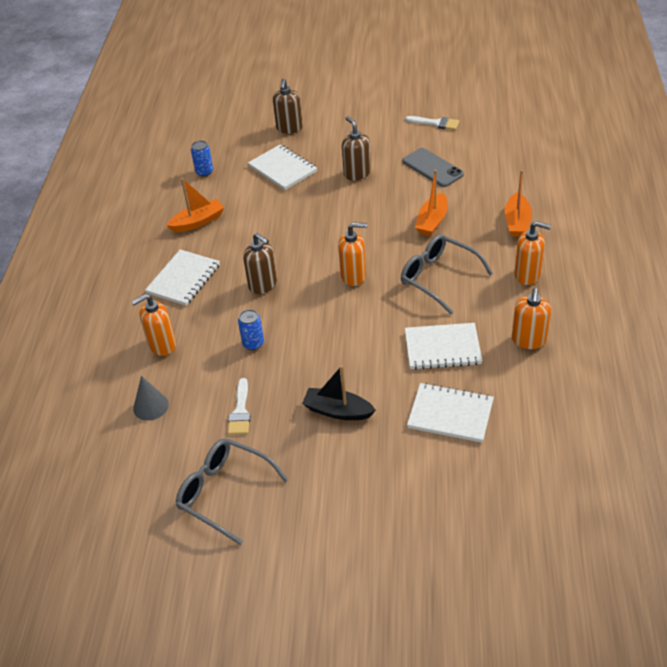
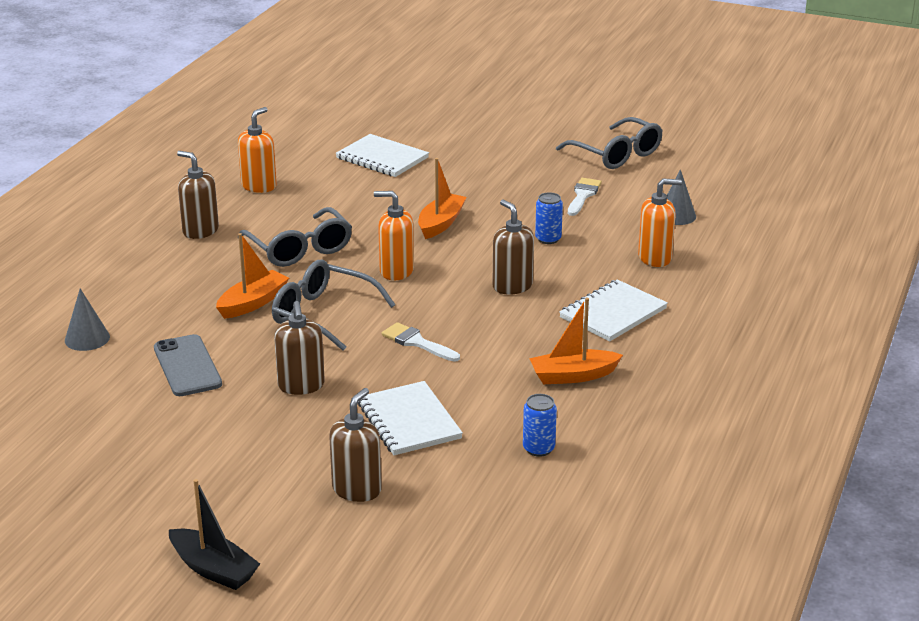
camera: 165 degrees left, 15 degrees down
black boat [302,365,376,420] -> black boat moved to [169,479,260,590]
white brush [405,116,459,130] -> white brush moved to [382,322,460,362]
white notebook [405,323,482,370] -> none
orange boat [505,170,532,237] -> orange boat moved to [418,158,467,239]
orange soap dispenser [514,221,551,285] -> brown soap dispenser [177,151,219,239]
none -> grey cone [65,289,110,351]
none -> grey glasses [272,260,396,351]

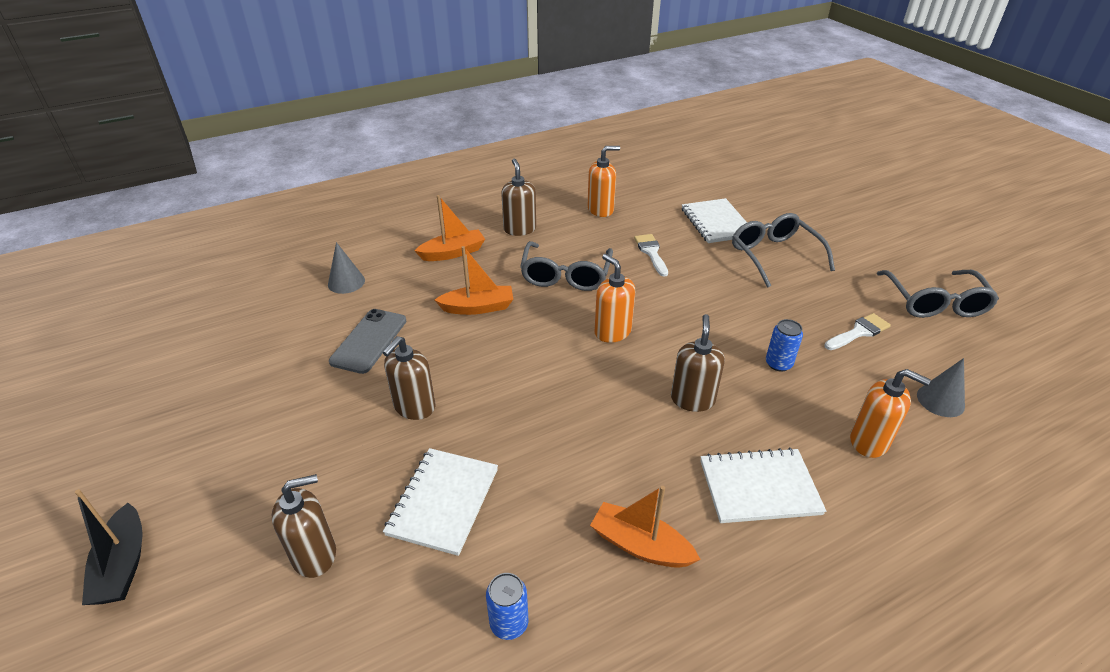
camera: 40 degrees right, 10 degrees up
grey glasses [272,260,396,351] -> grey glasses moved to [732,213,835,288]
white brush [382,322,460,362] -> white brush moved to [634,234,668,277]
orange boat [418,158,467,239] -> orange boat moved to [415,195,485,261]

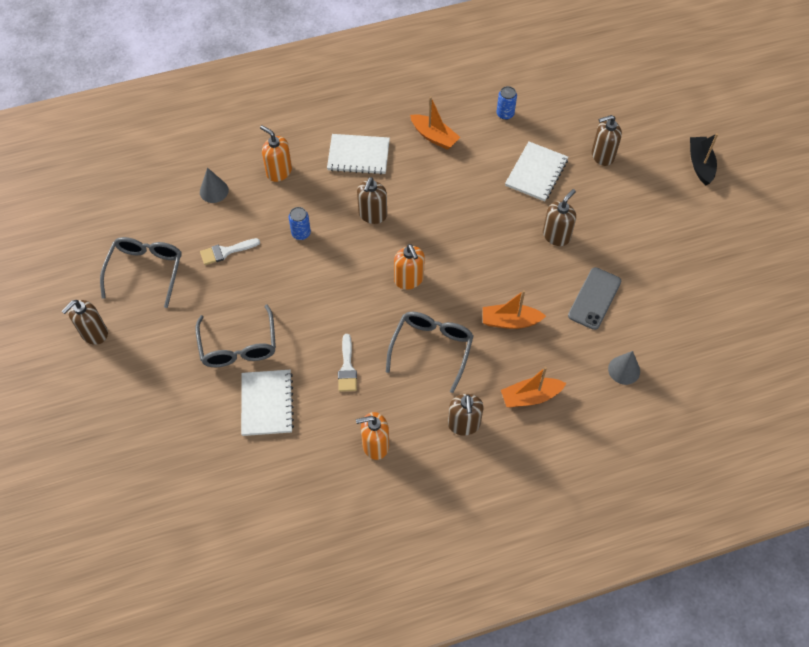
camera: 170 degrees left, 20 degrees up
none -> brown soap dispenser [62,300,108,345]

